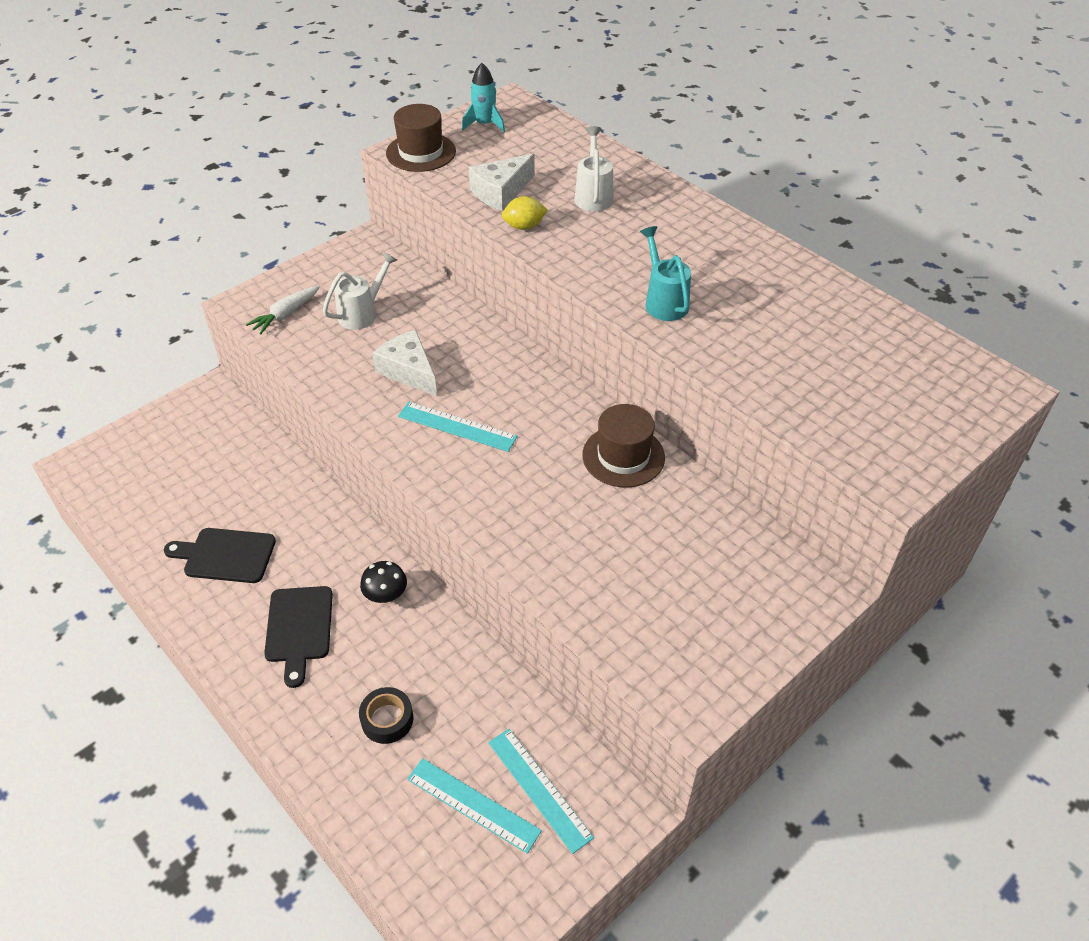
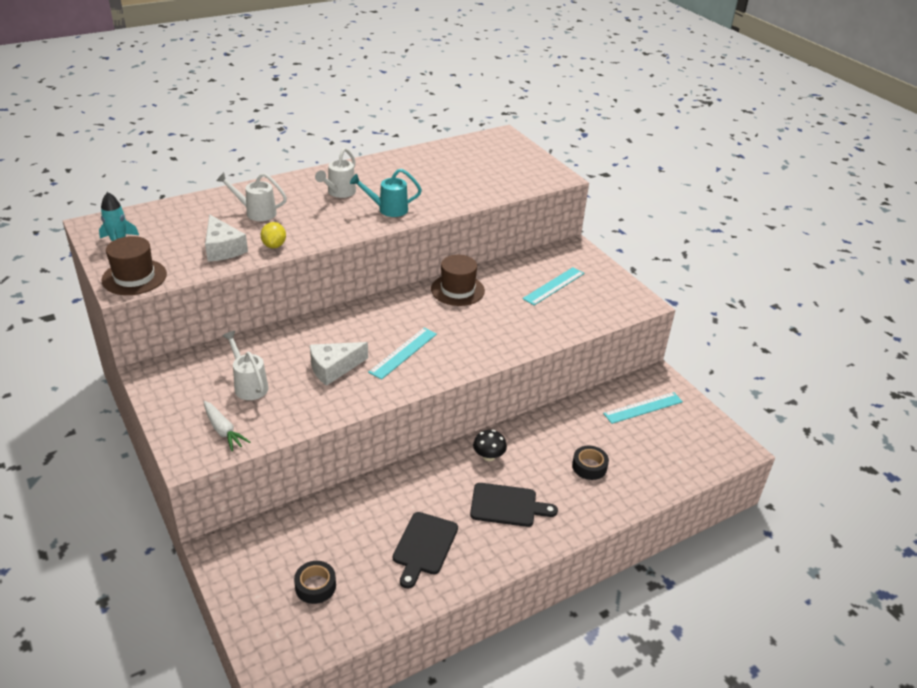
camera: 80 degrees left, 10 degrees down
turquoise ruler [407,758,542,854] -> turquoise ruler moved to [522,267,584,305]
none -> black tape [294,561,336,604]
none -> white watering can [315,148,356,198]

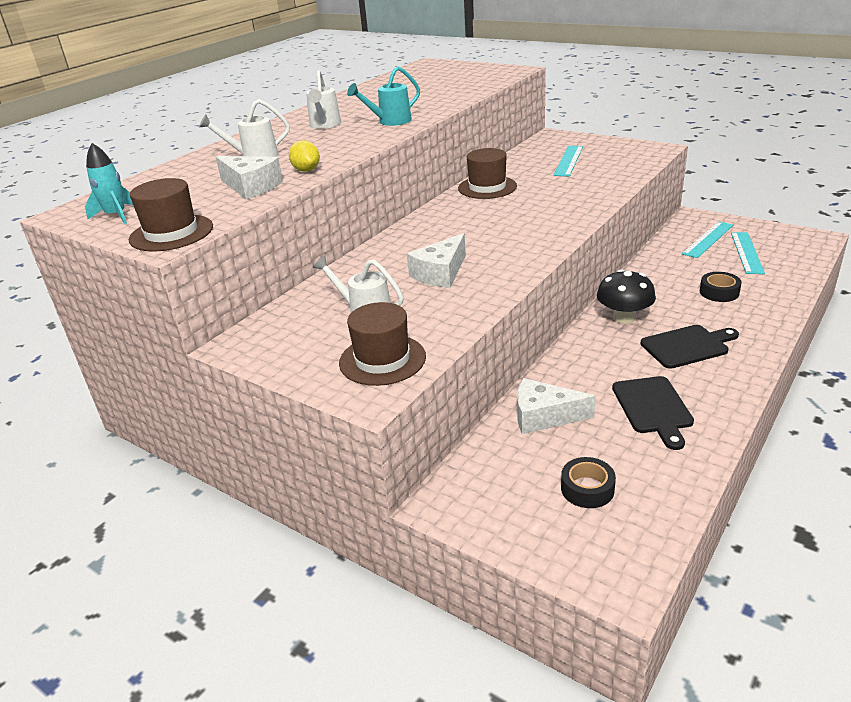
camera: 20 degrees left, 5 degrees down
white carrot [204,401,250,451] -> brown hat [339,302,426,386]
turquoise ruler [368,328,437,380] -> turquoise ruler moved to [731,232,765,274]
black mushroom [473,430,507,461] -> black mushroom [597,269,656,324], size x1.50
none -> white cheese [517,378,596,434]

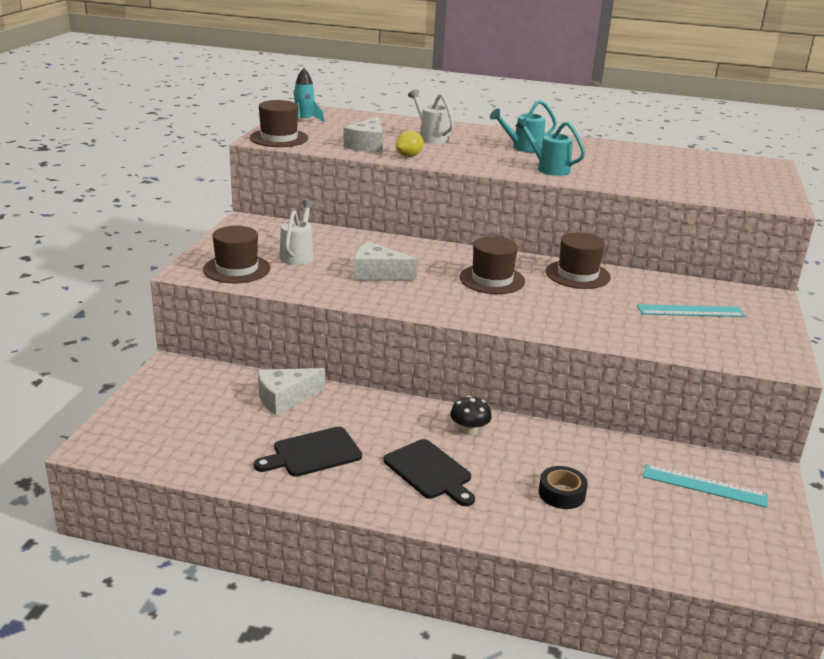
camera: 65 degrees right, 5 degrees down
white watering can [306,70,341,129] -> turquoise watering can [490,100,557,153]
white cheese [517,378,596,434] -> white cheese turned 105 degrees counterclockwise [258,368,325,415]
black tape [561,457,616,508] -> none
black mushroom [597,269,656,324] -> black mushroom [450,396,492,435], size x0.67
turquoise ruler [731,232,765,274] -> none
none -> brown hat [459,236,525,294]

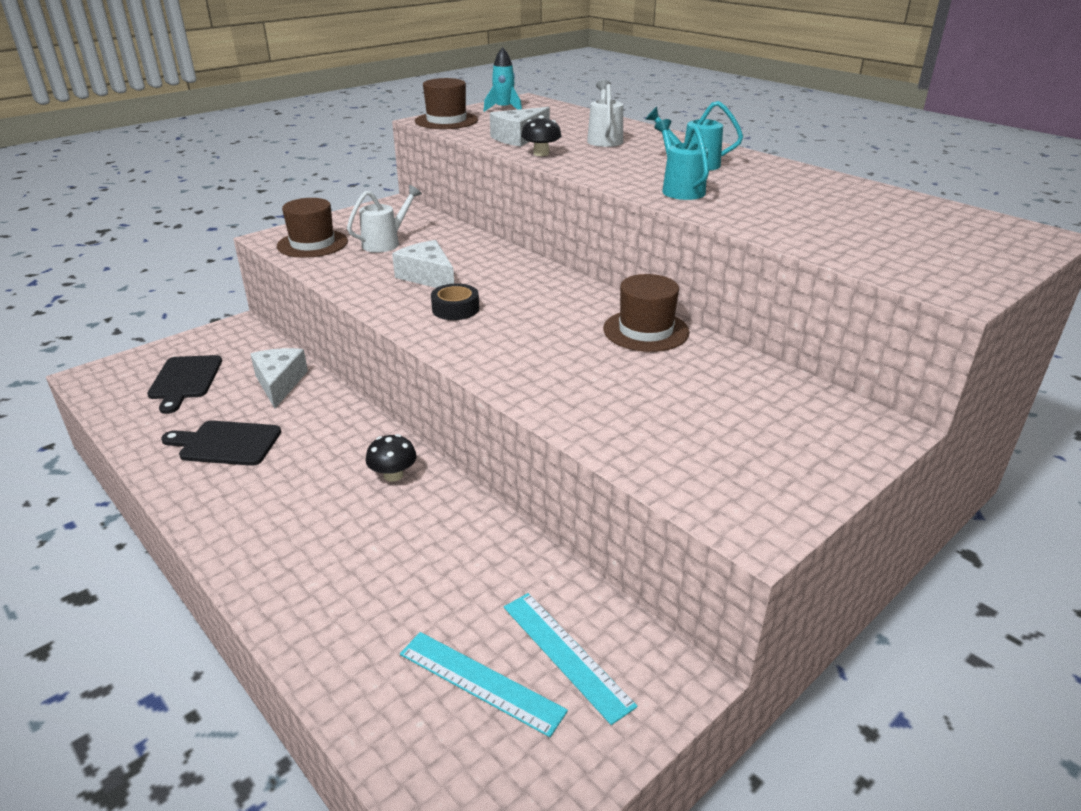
camera: 35 degrees right, 5 degrees up
white cheese [258,368,325,415] -> white cheese turned 75 degrees clockwise [251,348,308,409]
black cutting board [384,439,475,506] -> black cutting board moved to [147,355,222,414]
yellow lemon [396,131,424,157] -> black mushroom [521,115,561,156]
brown hat [459,236,525,294] -> none
black tape [539,466,588,509] -> black tape moved to [431,283,479,320]
turquoise ruler [637,304,746,317] -> turquoise ruler moved to [400,632,568,737]

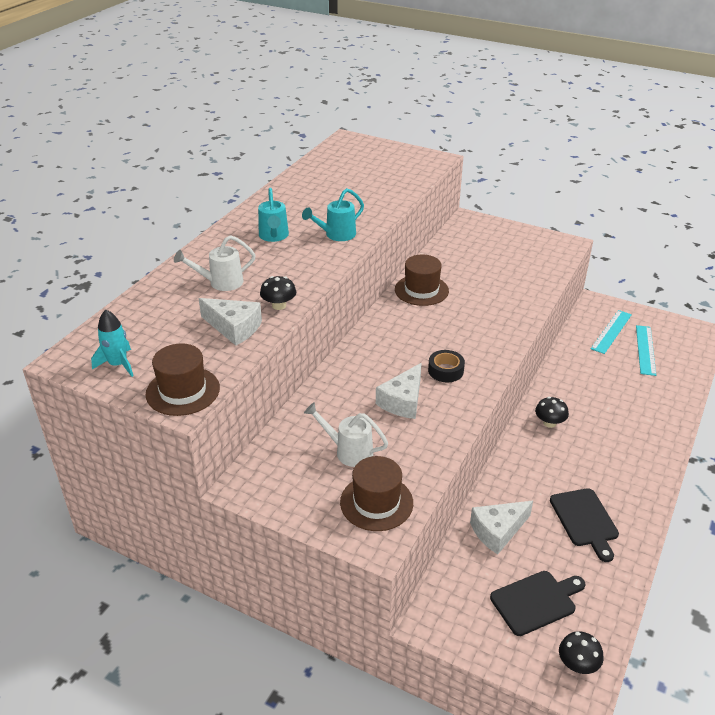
camera: 110 degrees left, 5 degrees up
none -> black mushroom [559,631,603,674]

